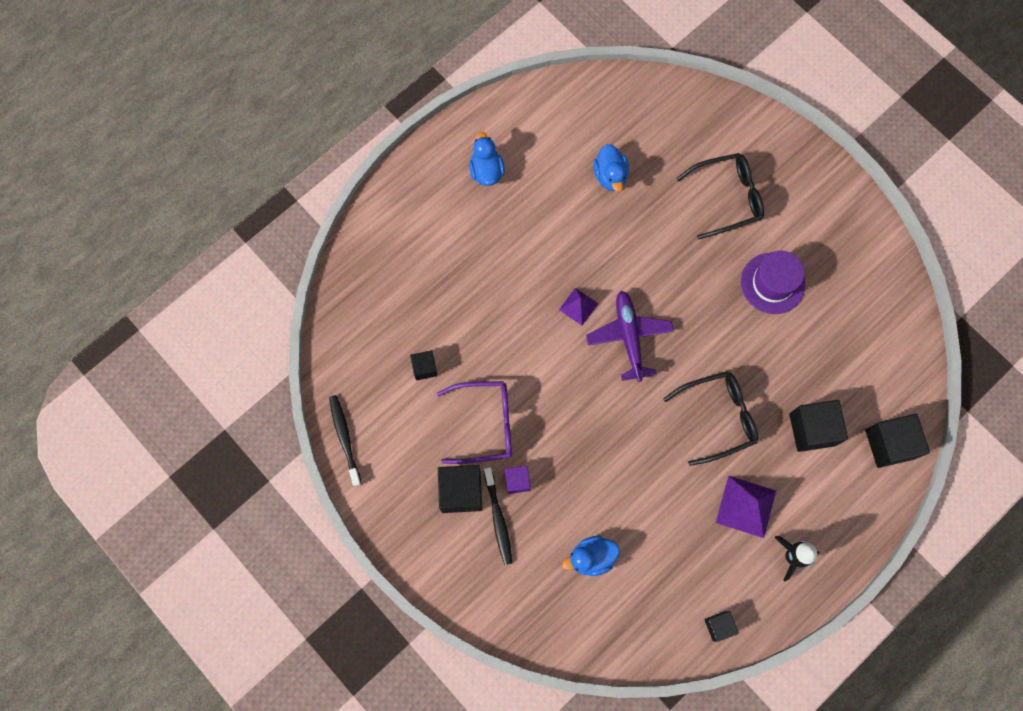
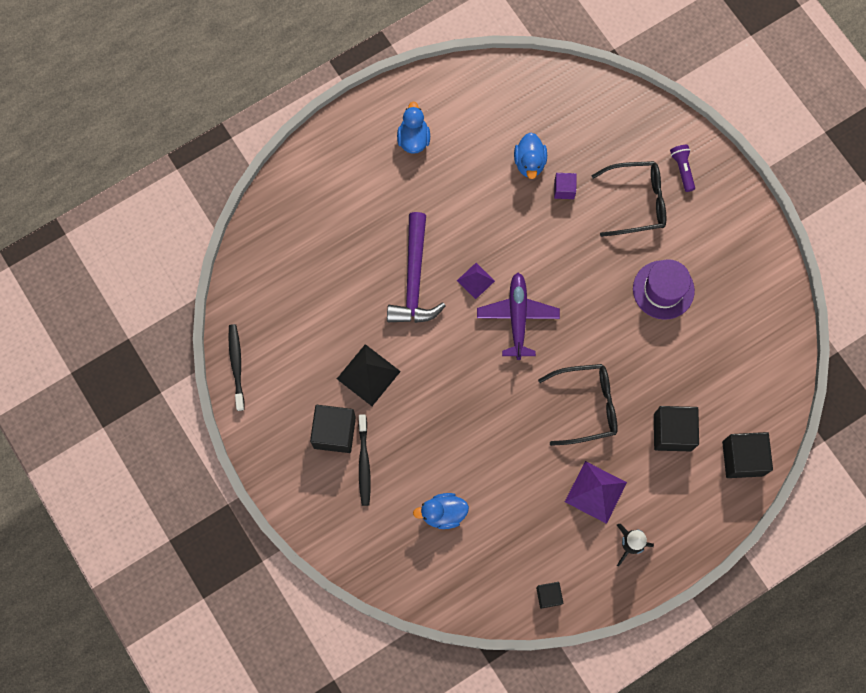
camera: 10 degrees right, 0 degrees up
black cube [410,350,437,380] -> none
purple glasses [437,381,512,464] -> black pyramid [337,344,401,406]
purple cube [505,466,531,494] -> purple cube moved to [554,173,577,199]
none -> purple hammer [387,212,446,323]
none -> purple flashlight [670,145,695,192]

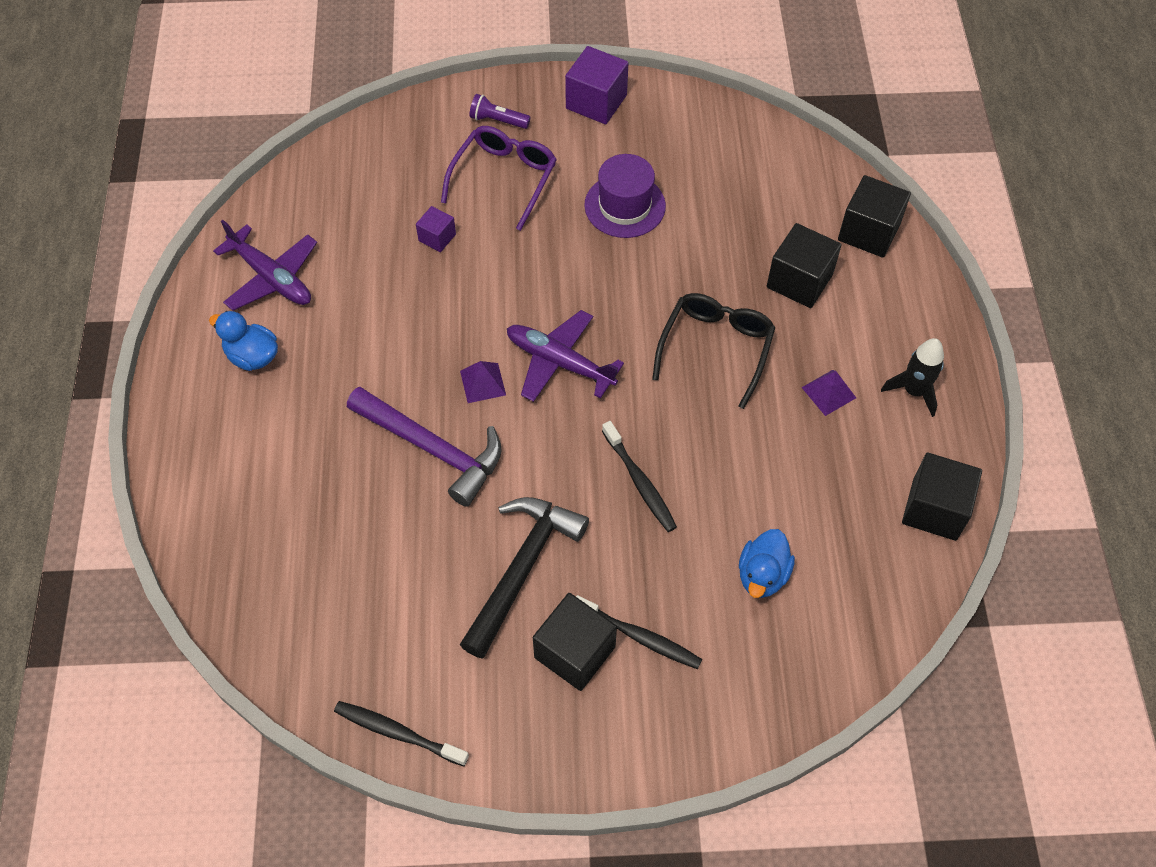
camera: 60 degrees left, 15 degrees down
black pyramid [337,344,401,406] -> black hammer [460,497,589,659]
blue duck [514,132,547,179] -> none
black cube [536,582,563,609] -> black cube [902,452,982,541], size x1.80
purple pyramid [565,461,627,524] -> purple pyramid [801,370,856,416], size x0.61
black glasses [591,161,666,237] -> purple glasses [441,126,557,231]
none -> purple plane [213,220,317,311]
none -> purple cube [565,46,628,124]
none -> black toothbrush [602,421,677,532]

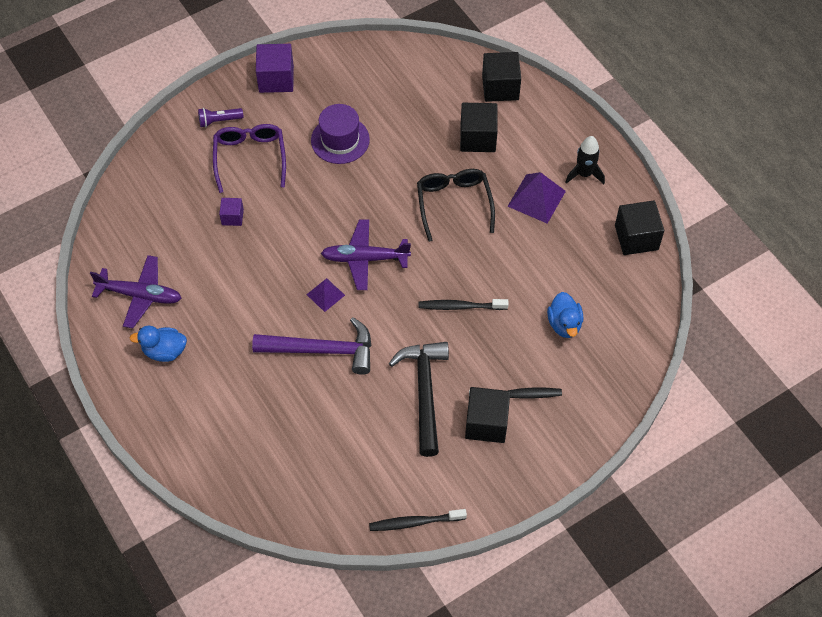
camera: 30 degrees left, 0 degrees up
black toothbrush [602,421,677,532] -> black toothbrush turned 150 degrees clockwise [418,299,509,310]
purple pyramid [801,370,856,416] -> purple pyramid [508,172,566,224], size x1.65

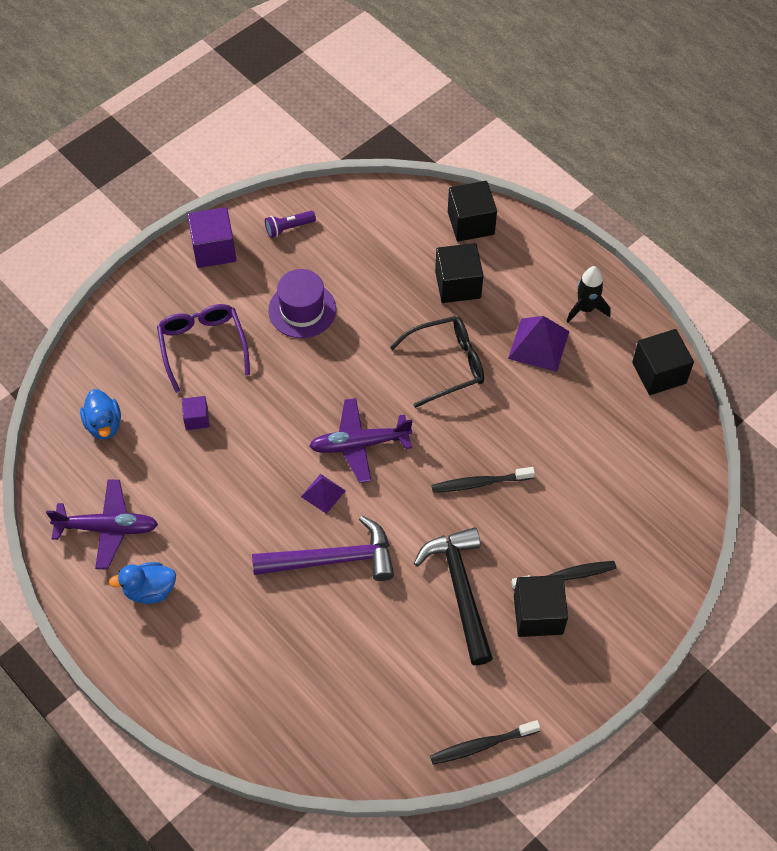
camera: 10 degrees left, 0 degrees up
purple flashlight [198,108,243,127] -> purple flashlight moved to [265,211,316,238]
black glasses [417,169,495,242] -> black glasses turned 90 degrees clockwise [390,316,484,408]
blue duck [547,292,583,338] -> blue duck moved to [80,389,121,439]

